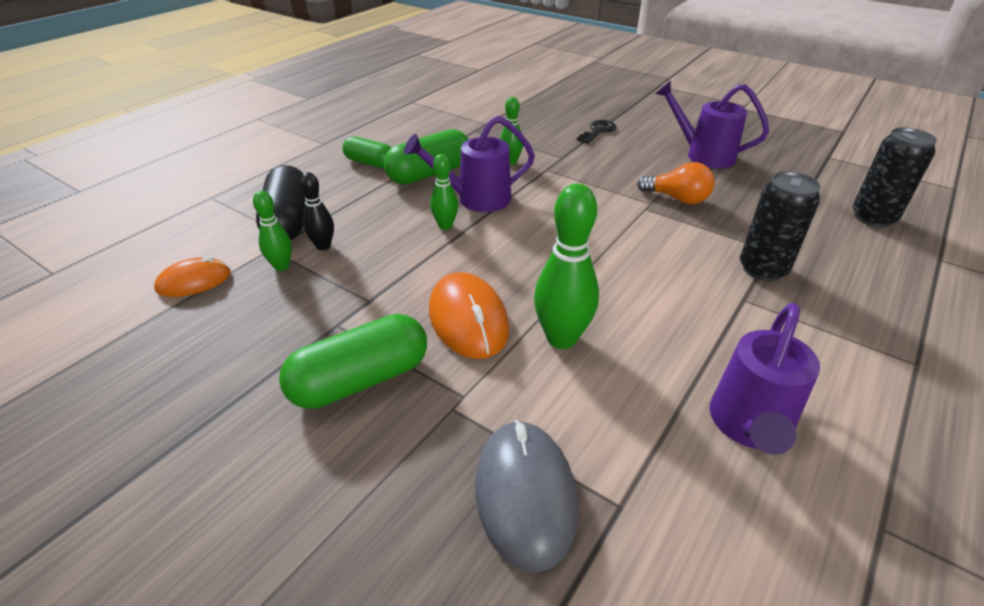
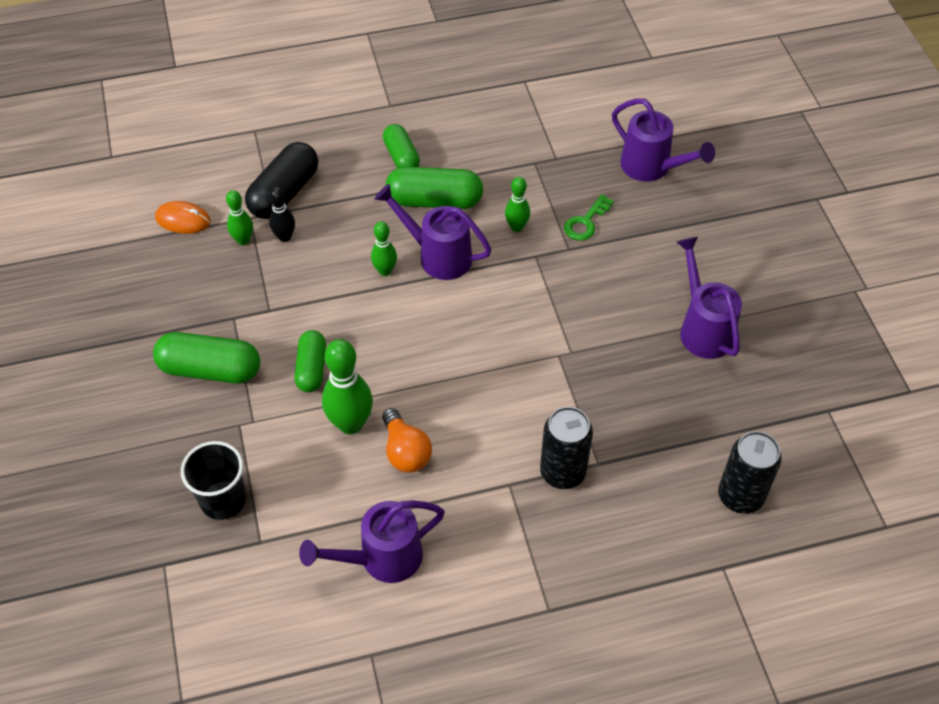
camera: 40 degrees right, 15 degrees up
orange mouse [429,272,509,359] -> green capsule [294,330,326,392]
grey mouse [476,420,578,572] -> black cup [181,441,246,520]
black key [577,120,616,144] -> none
orange light bulb [637,162,714,204] -> orange light bulb moved to [382,408,432,473]
none -> green key [564,194,614,241]
none -> purple watering can [612,98,715,182]

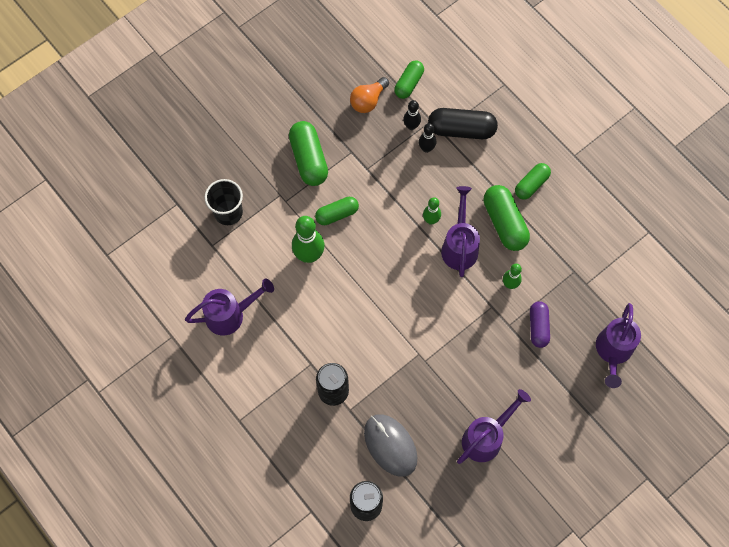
camera: 65 degrees right, 15 degrees up
orange mouse [155,201,211,234] -> green capsule [394,60,424,99]
green bowling pin [226,190,253,245] -> black bowling pin [403,100,421,130]
purple watering can [299,500,445,583] -> purple watering can turned 120 degrees clockwise [185,279,274,335]
orange light bulb [382,408,432,473] -> orange light bulb moved to [350,77,389,113]
green key [564,194,614,241] -> purple capsule [530,301,550,348]
none -> grey mouse [364,414,417,477]

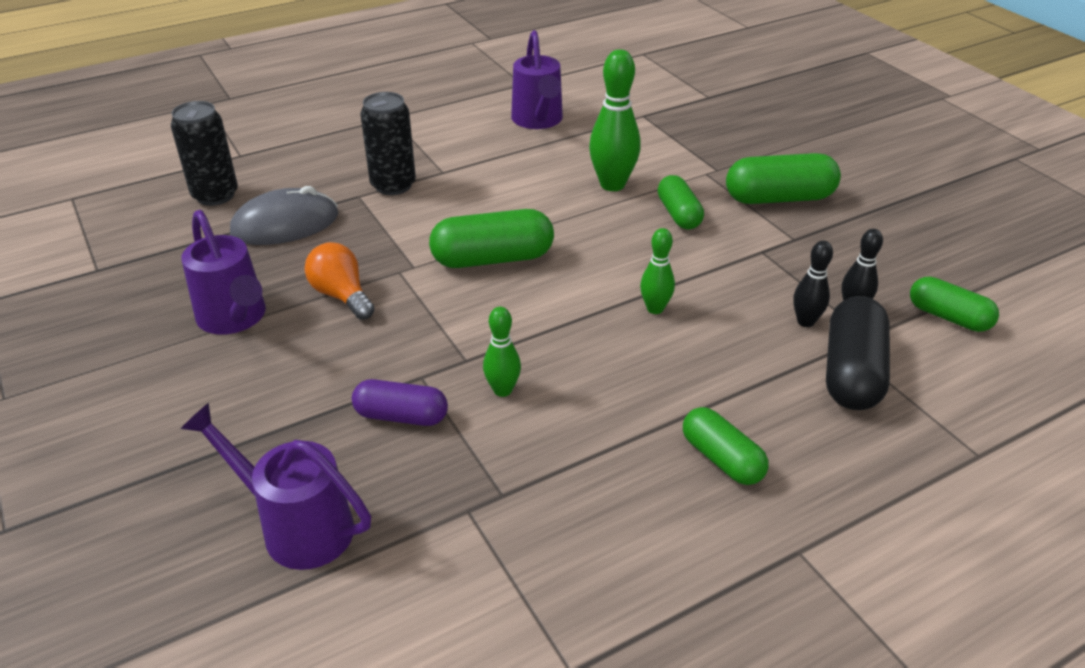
camera: 100 degrees right, 30 degrees down
black cup [205,179,243,225] -> none
orange light bulb [350,77,389,113] -> orange light bulb moved to [305,242,375,320]
purple watering can [441,186,480,277] -> none
green capsule [484,185,530,251] -> green capsule moved to [429,209,554,268]

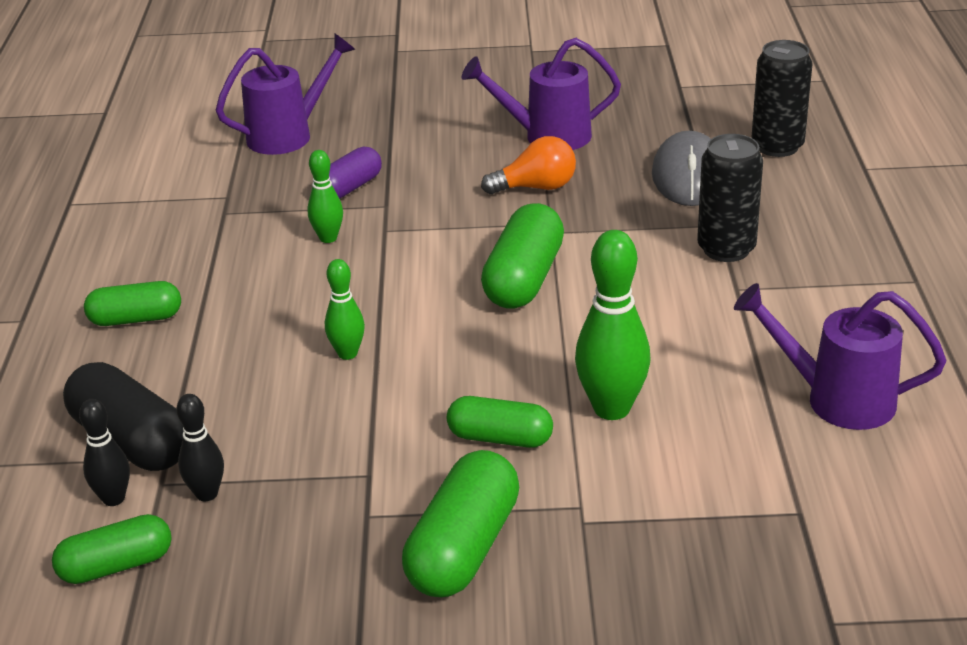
camera: 120 degrees right, 5 degrees down
black bowling pin [793,240,833,327] -> black bowling pin moved to [79,399,130,506]

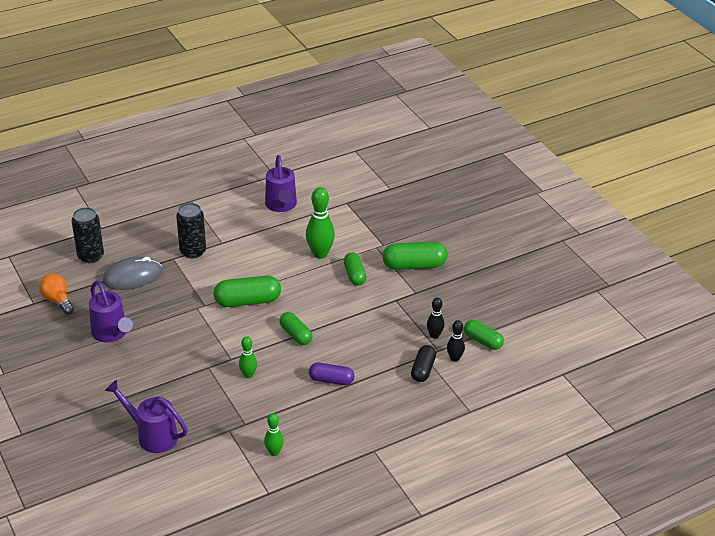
camera: 120 degrees left, 5 degrees up
black capsule [63,362,184,471] -> black capsule [411,345,436,382], size x0.64
green capsule [84,281,181,326] -> green capsule moved to [279,312,312,345]
purple capsule [313,147,382,199] -> purple capsule moved to [309,363,355,385]
green bowling pin [325,259,365,360] -> green bowling pin moved to [264,413,284,456]
orange light bulb [481,136,576,194] -> orange light bulb moved to [39,273,74,314]

